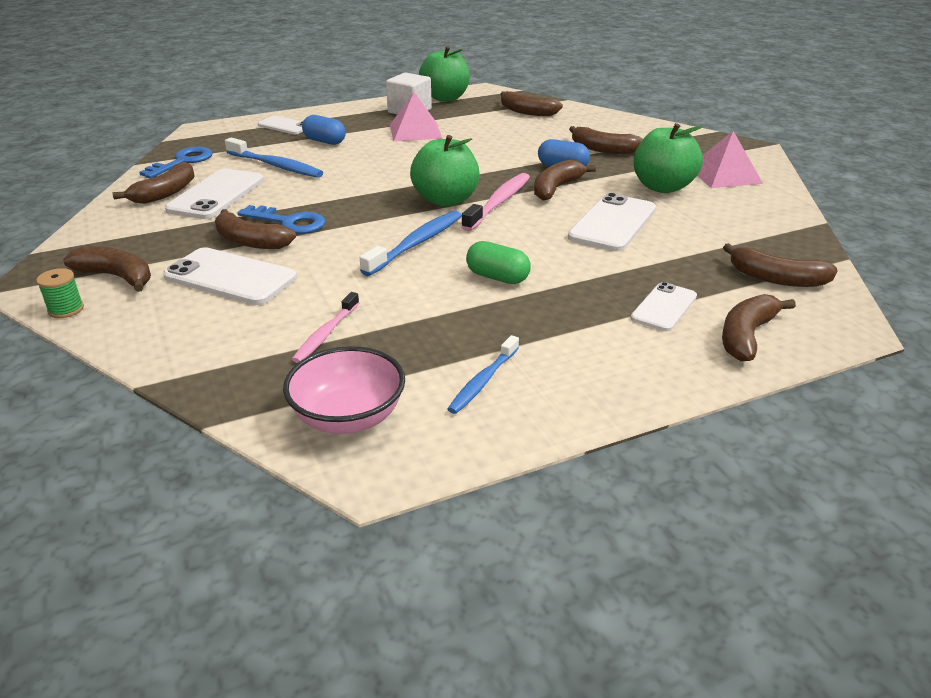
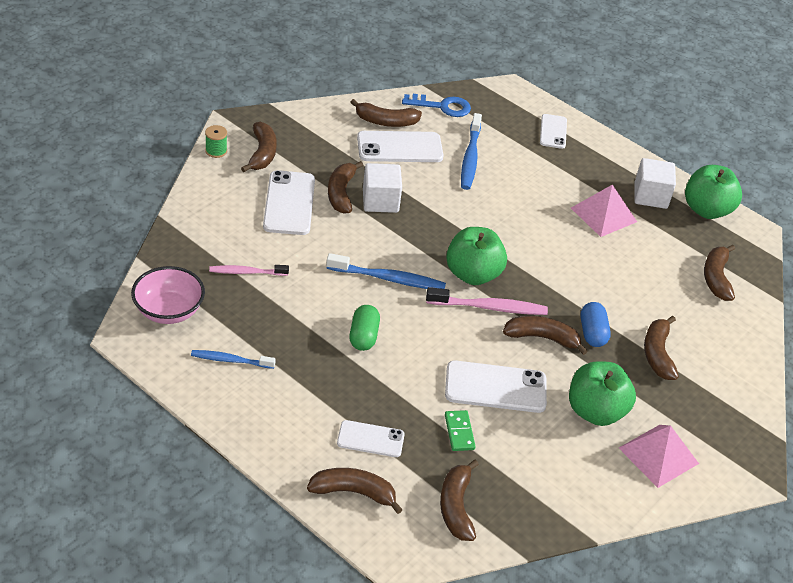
camera: 60 degrees right, 10 degrees up
blue key [237,205,325,234] -> white cube [363,163,402,213]
blue capsule [302,115,346,145] -> none
none -> green domino [445,410,476,451]

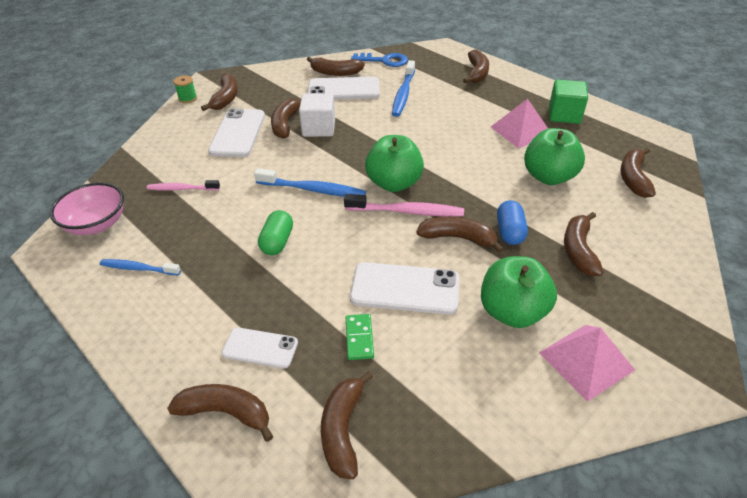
camera: 10 degrees right, 0 degrees up
white phone [540,114,567,149] -> brown banana [463,50,489,84]
white cube [634,158,676,209] -> green cube [549,79,588,124]
green apple [685,165,742,219] -> green apple moved to [524,128,585,185]

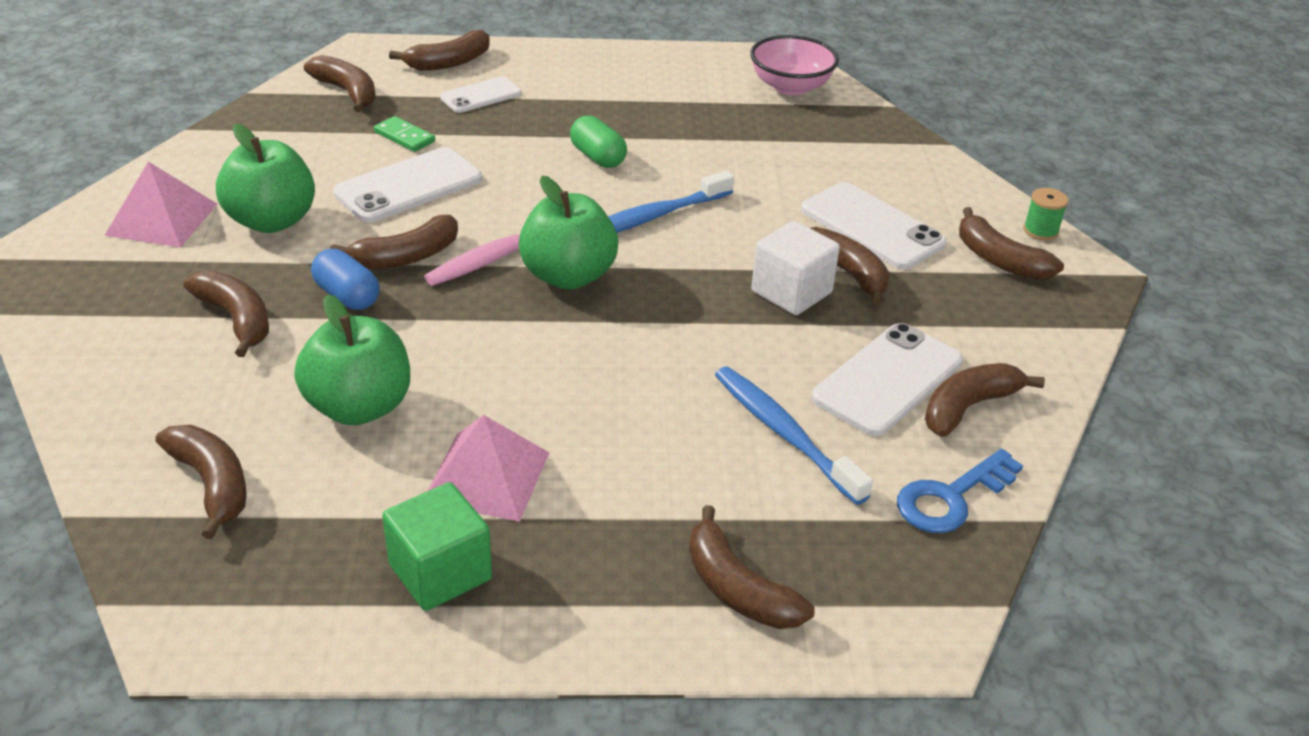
camera: 130 degrees right, 5 degrees down
blue toothbrush [100,259,181,276] -> none
pink toothbrush [147,180,220,191] -> none

